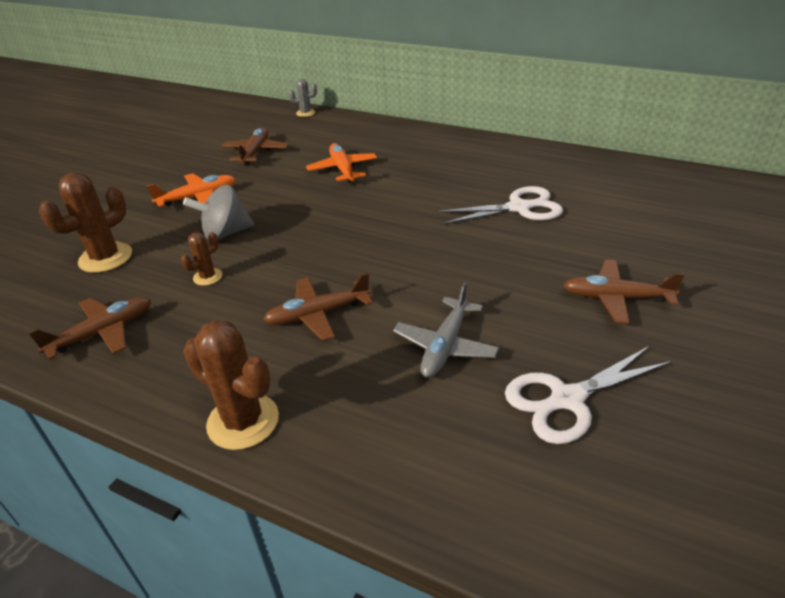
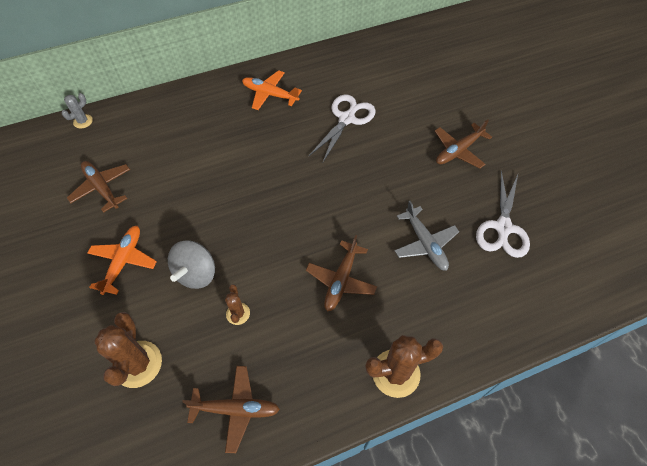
camera: 50 degrees left, 20 degrees up
brown plane [29,297,151,360] -> brown plane turned 90 degrees clockwise [183,366,280,453]
orange plane [306,143,377,182] -> orange plane moved to [242,70,302,110]

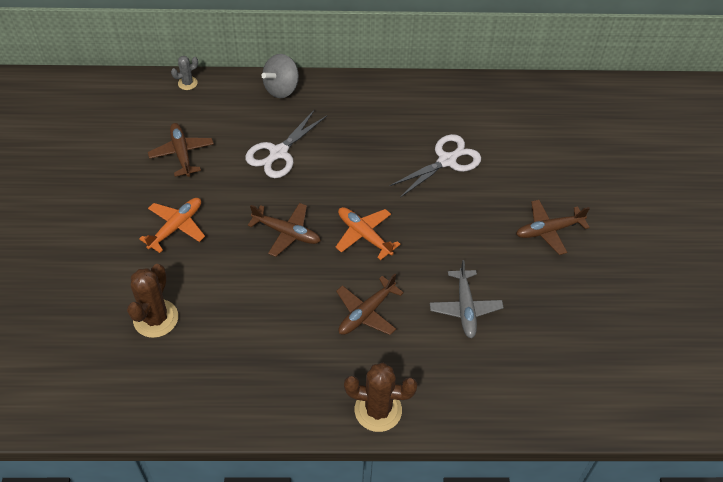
camera: 20 degrees right, 5 degrees down
grey spinning top [168,241,215,289] -> grey spinning top moved to [261,54,299,98]
brown plane [183,366,280,453] -> brown plane moved to [248,203,321,257]
brown cactus [225,284,250,325] -> none
orange plane [242,70,302,110] -> orange plane moved to [335,207,400,260]
white scissors [476,170,530,258] -> white scissors moved to [245,109,327,178]

